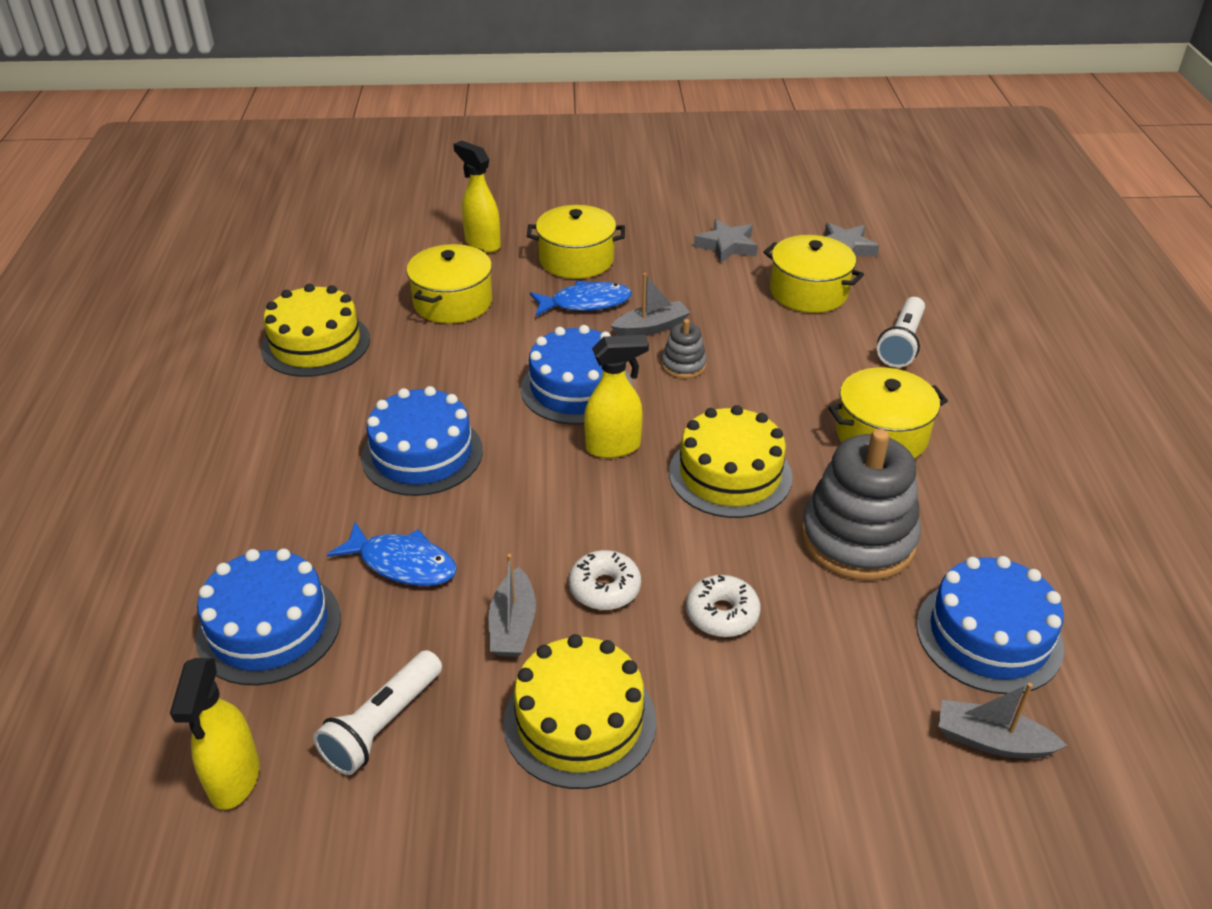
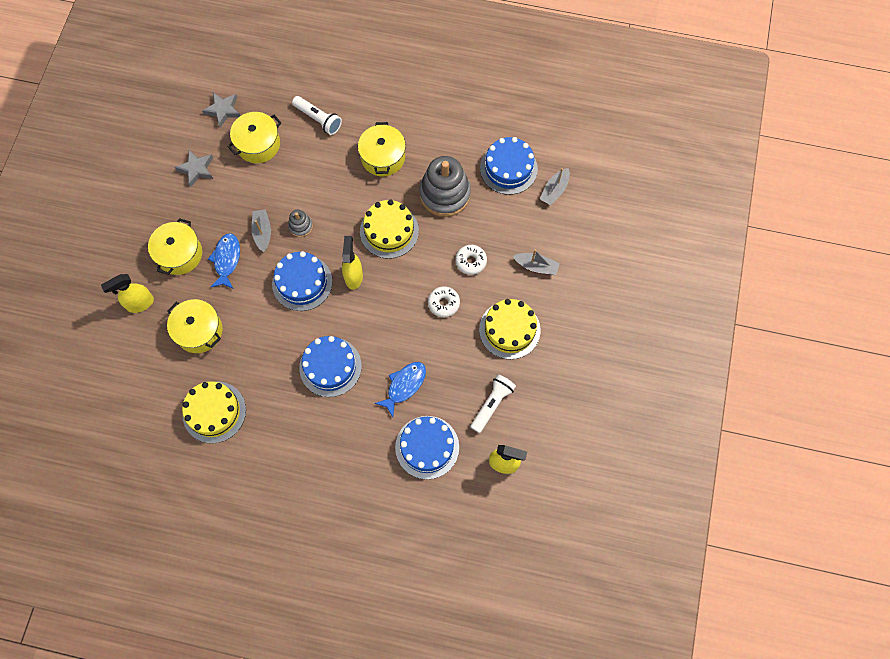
camera: 75 degrees left, 30 degrees up
white flashlight [313,650,442,775] -> white flashlight turned 105 degrees counterclockwise [470,374,516,433]
grey boat [489,554,536,657] -> grey boat moved to [513,249,560,275]

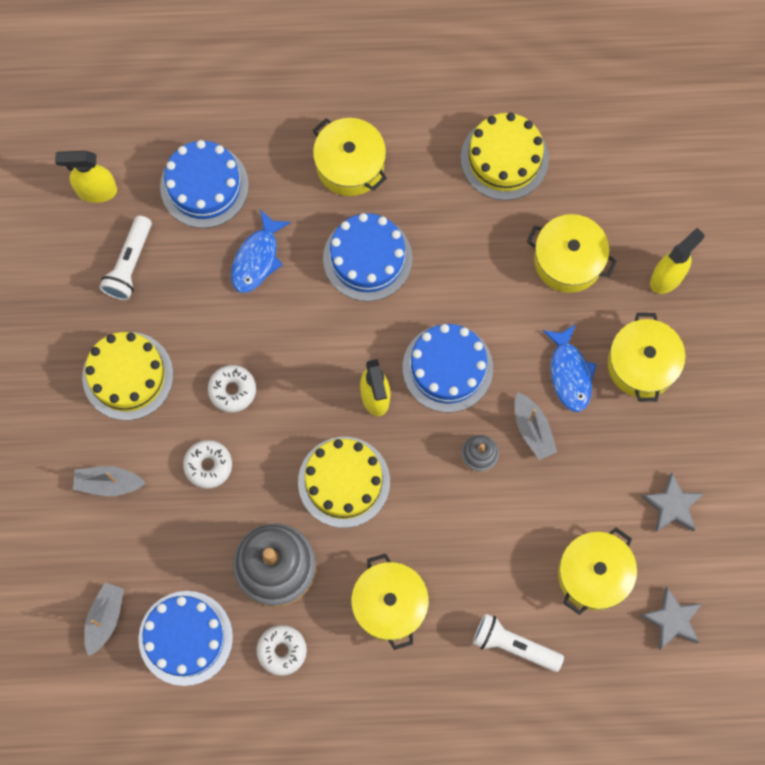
camera: 165 degrees right, 5 degrees up
none -> white donut [257,625,307,676]
none -> yellow pot [313,118,387,196]

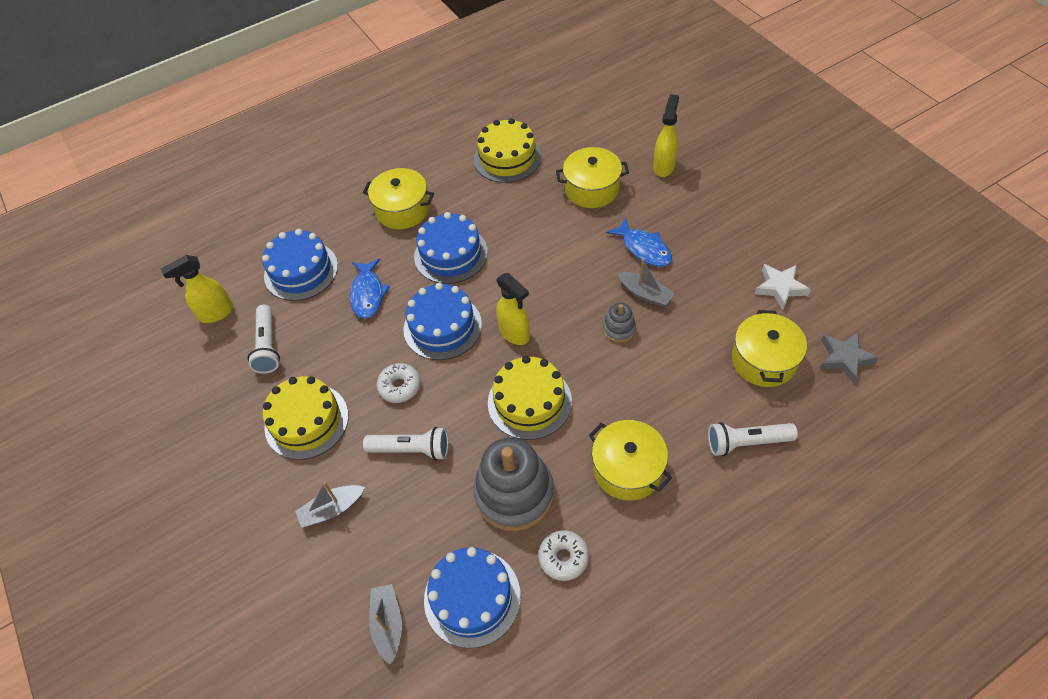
camera: 25 degrees left, 20 degrees down
white donut [183,440,232,489] -> white flashlight [363,427,448,460]
blue cake [403,324,493,412] -> blue cake moved to [403,283,482,360]
yellow pot [608,313,686,402] -> none
grey star [641,472,705,532] -> white star [755,264,811,309]

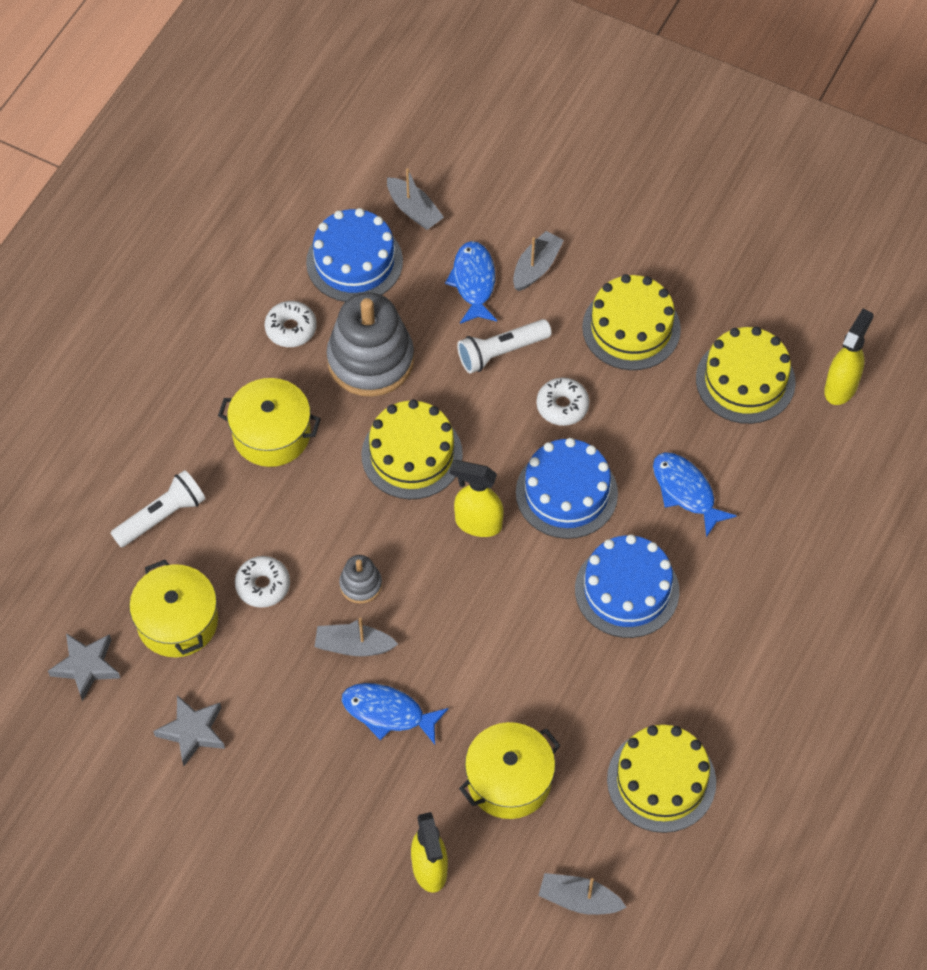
camera: 145 degrees right, 5 degrees up
white flashlight [248,305,280,374] -> yellow cake [696,327,796,424]
blue cake [262,229,338,301] -> none
yellow pot [363,168,434,229] -> none
white star [755,264,811,309] -> grey star [153,695,225,766]
none -> white donut [235,556,290,608]
none -> blue fish [445,241,497,324]
none -> grey boat [538,873,627,915]

